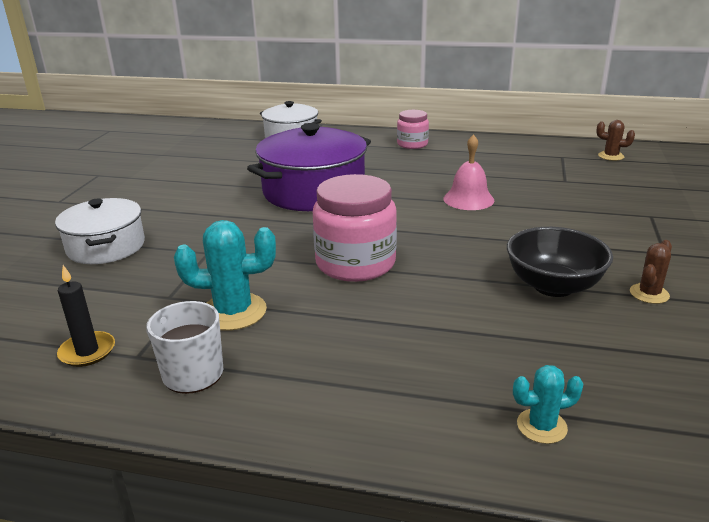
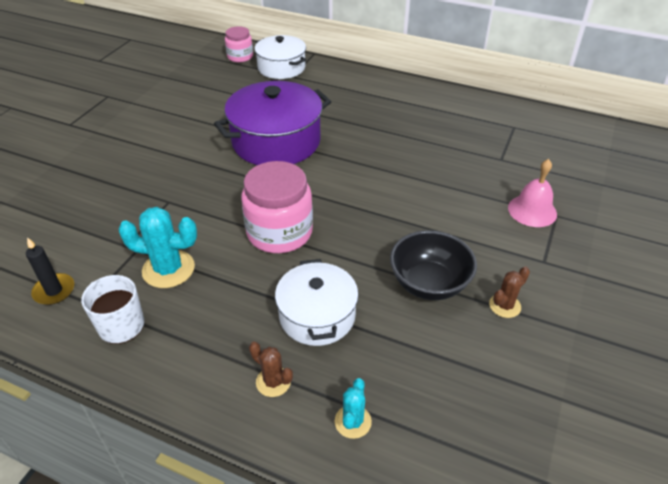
camera: 10 degrees right, 15 degrees up
white pot [55,198,145,264] -> white pot moved to [275,259,359,346]
pink jar [397,110,429,149] -> pink jar moved to [225,26,253,62]
pink bell [444,134,494,210] -> pink bell moved to [508,159,557,227]
turquoise cactus [513,365,583,444] -> turquoise cactus turned 75 degrees counterclockwise [335,378,372,439]
brown cactus [596,120,635,161] -> brown cactus moved to [249,342,293,397]

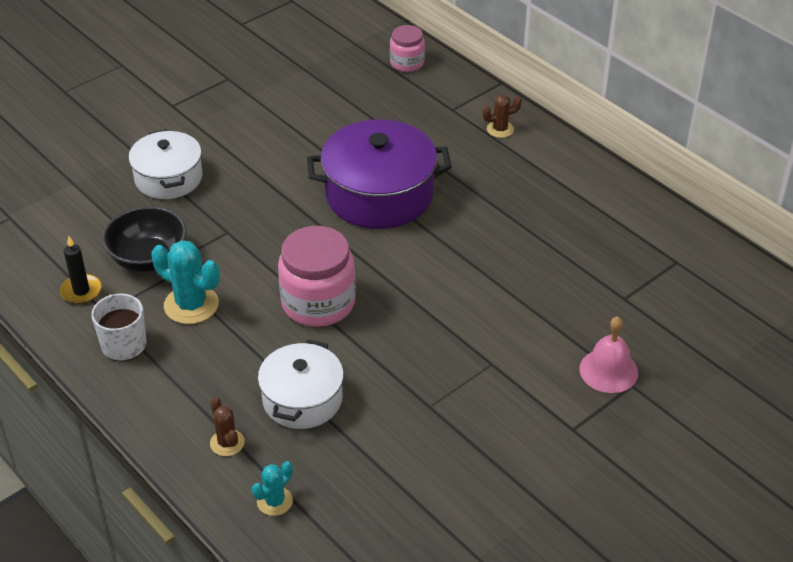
camera: 25 degrees right, 0 degrees up
white pot [254,35,306,79] -> white pot moved to [128,129,203,199]
black bowl [390,230,477,300] -> black bowl moved to [102,206,187,272]
brown cactus [489,266,530,318] -> brown cactus moved to [482,95,522,138]

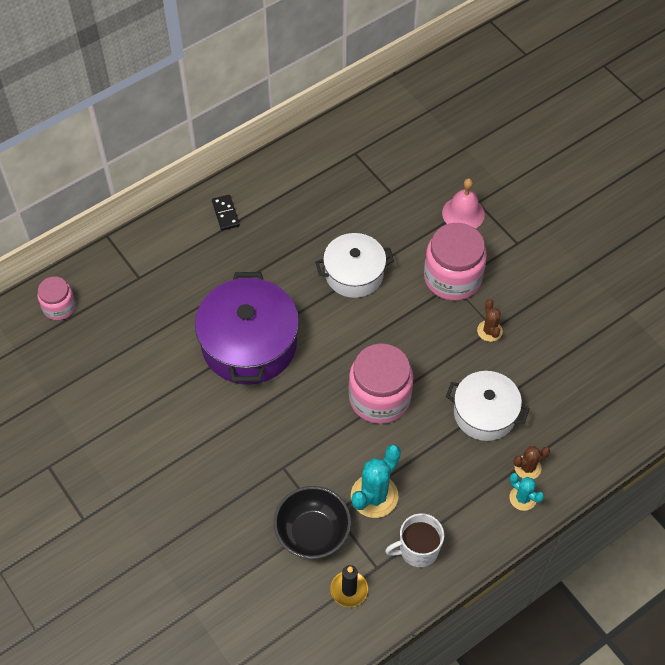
camera: 85 degrees left, 15 degrees up
white pot [128,129,203,199] -> white pot moved to [315,233,394,298]
turquoise cactus [252,461,293,516] -> turquoise cactus moved to [509,473,544,511]
brown cactus [482,95,522,138] -> brown cactus moved to [477,299,503,342]
none -> black domino [212,195,240,231]
none -> pink jar [424,223,487,301]

